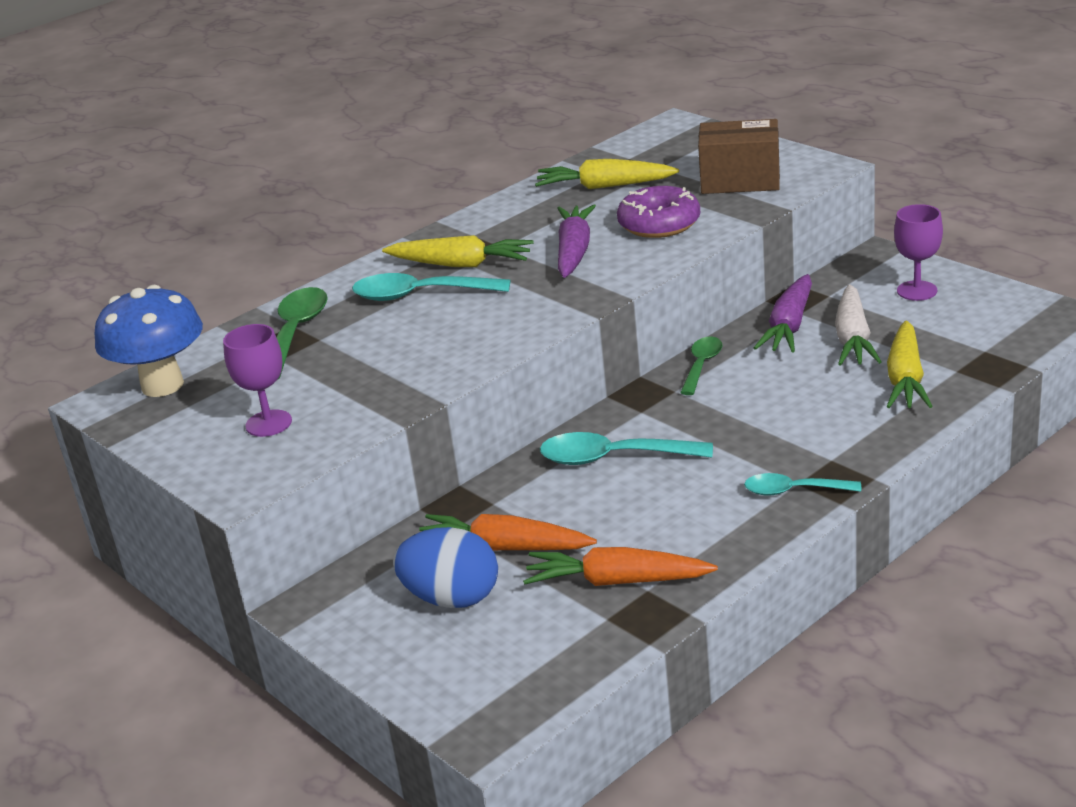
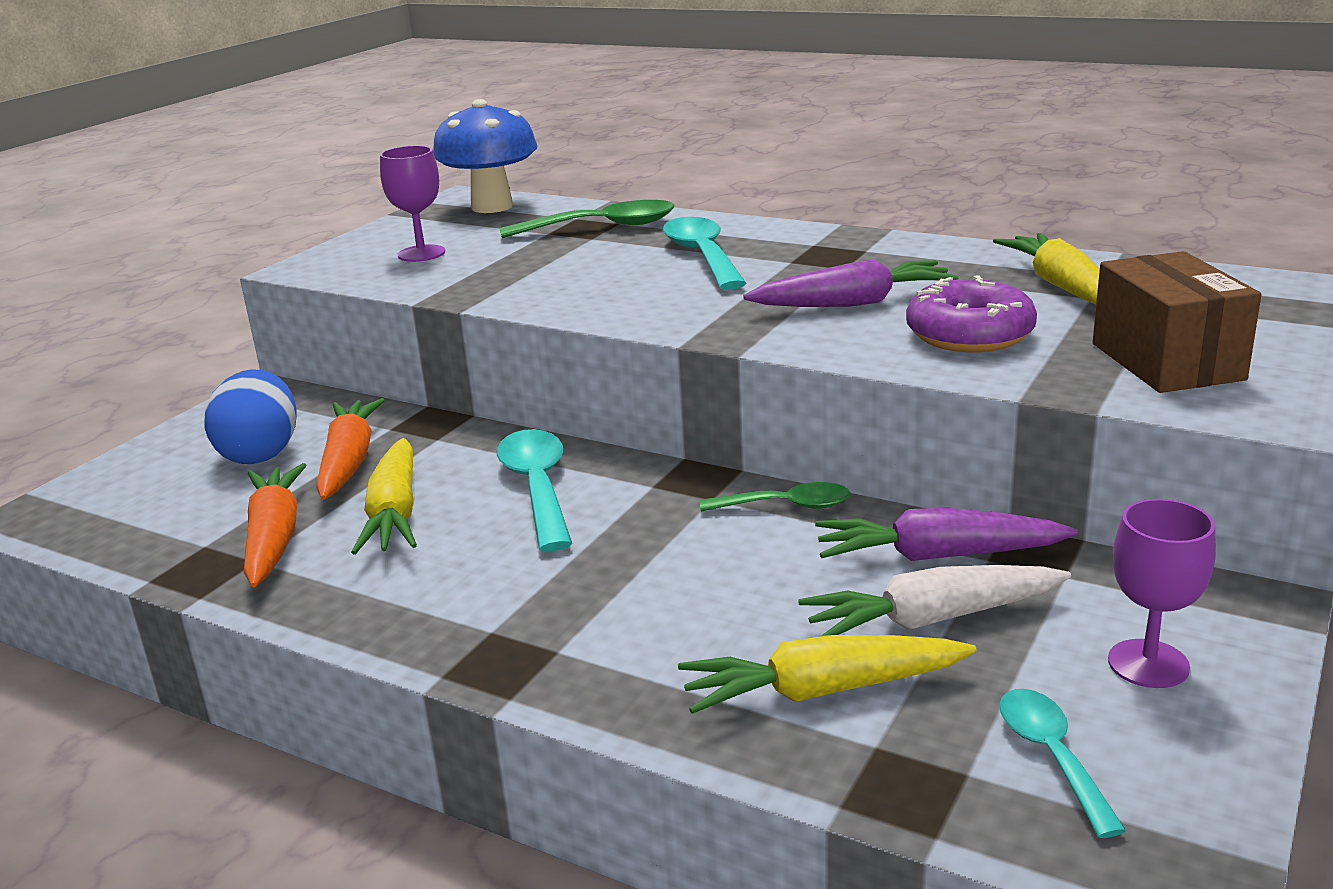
camera: 70 degrees right, 5 degrees down
yellow carrot [382,235,534,267] -> yellow carrot moved to [351,438,417,555]
turquoise spoon [744,473,861,496] -> turquoise spoon moved to [999,689,1126,838]

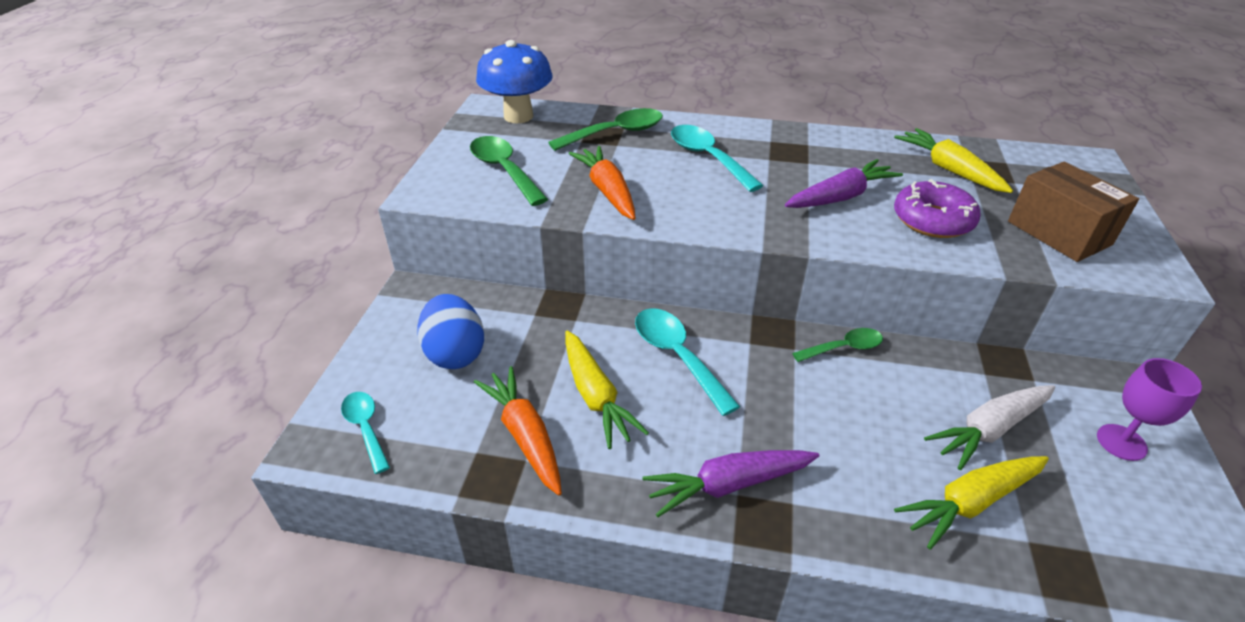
camera: 20 degrees left, 15 degrees up
orange carrot [316,398,384,500] -> orange carrot moved to [569,146,635,220]
purple goblet [380,146,445,262] -> green spoon [470,136,548,206]
purple carrot [815,508,1078,561] -> purple carrot moved to [642,450,819,517]
turquoise spoon [999,689,1126,838] -> turquoise spoon moved to [341,392,390,474]

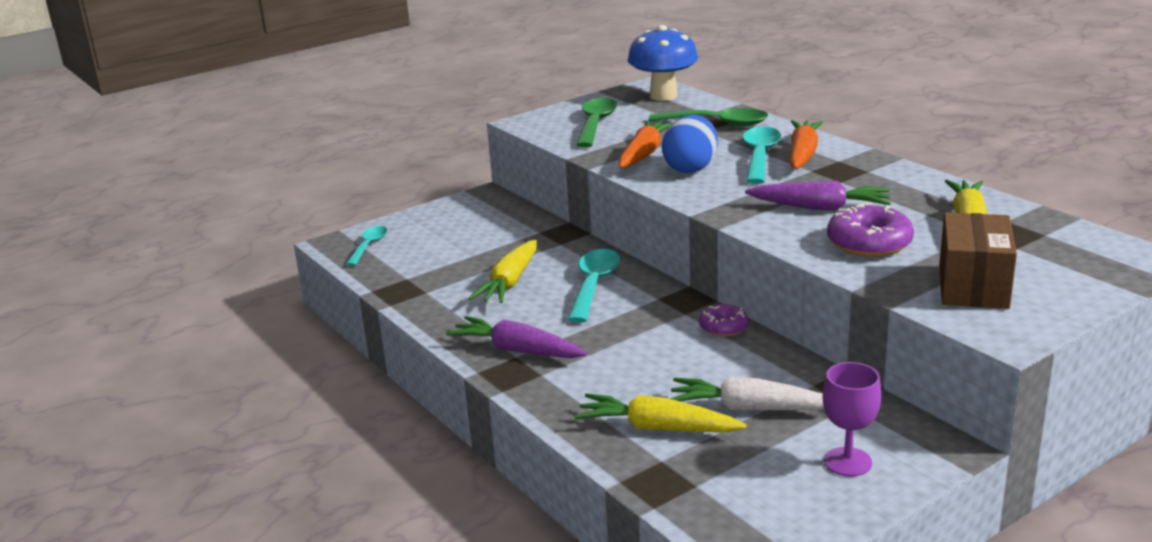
camera: 45 degrees right, 15 degrees down
blue egg [417,294,484,369] -> blue egg moved to [662,115,718,173]
orange carrot [474,366,562,496] -> orange carrot moved to [790,120,823,169]
green spoon [792,328,883,362] -> purple donut [699,304,748,337]

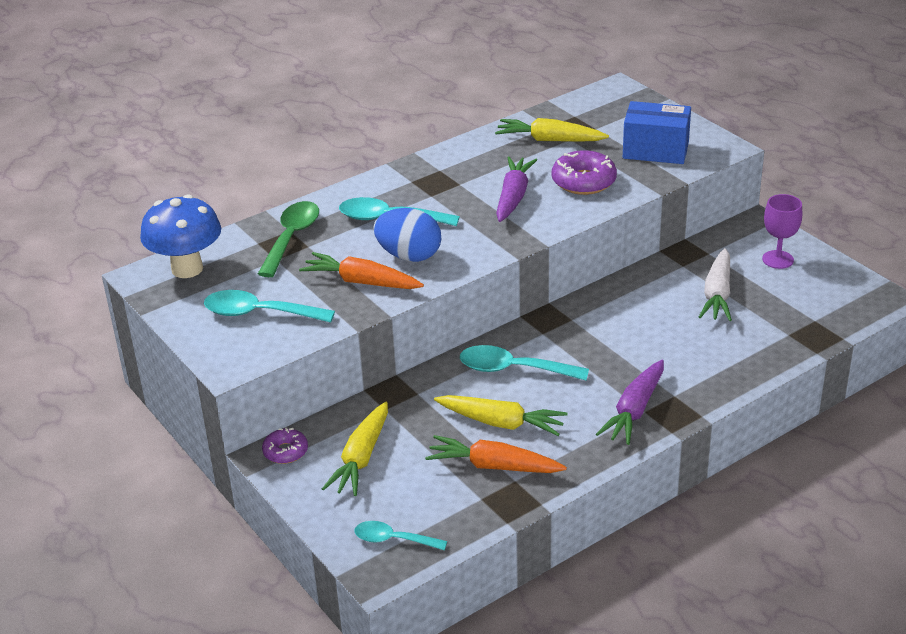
camera: 90 degrees left, 10 degrees up
yellow carrot [574,393,746,432] -> yellow carrot moved to [322,402,388,496]
green spoon [576,98,618,147] -> turquoise spoon [204,290,335,323]
purple donut [699,304,748,337] -> purple donut moved to [262,428,308,464]
orange carrot [790,120,823,169] -> orange carrot moved to [425,435,567,473]
brown box [939,212,1017,309] -> blue box [623,101,691,164]

